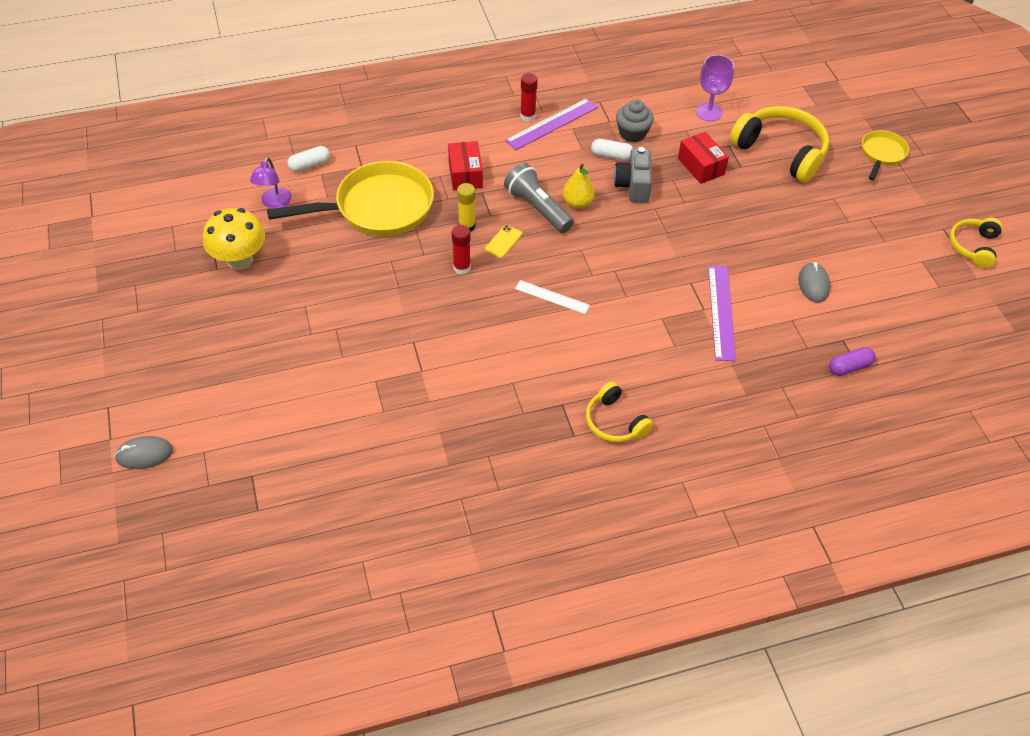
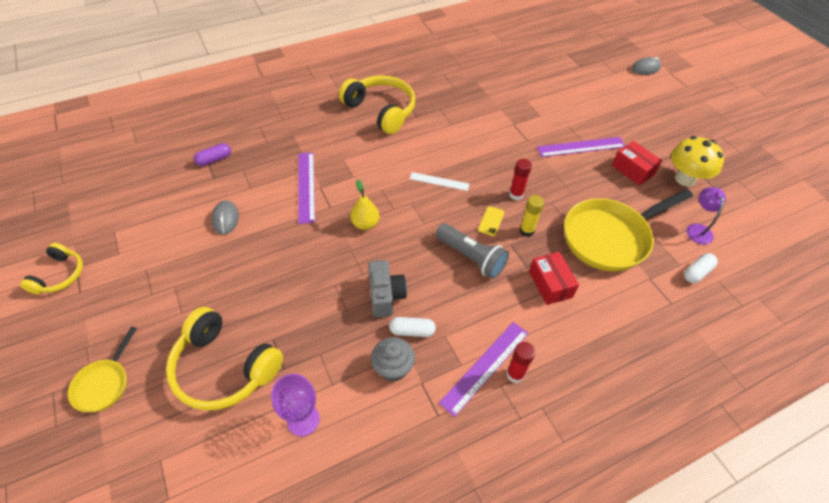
camera: 170 degrees right, 0 degrees up
yellow pear [563,164,595,209] -> yellow pear moved to [350,180,380,230]
yellow headphones [586,382,653,442] -> yellow headphones [339,75,415,134], size x1.75
red box [678,132,729,184] -> red box moved to [612,141,662,186]
none -> purple ruler [537,137,625,157]

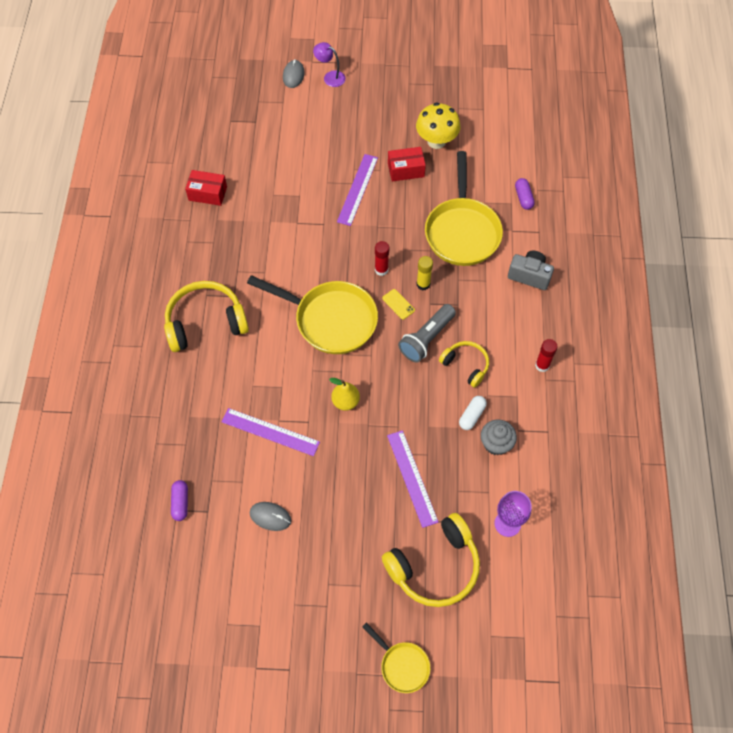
camera: 60 degrees left, 10 degrees up
yellow headphones [20,243,83,295] -> yellow headphones moved to [439,341,489,388]
grey camera [368,260,407,317] -> grey camera moved to [508,251,554,290]
white ruler [410,172,470,191] -> yellow pan [247,275,378,354]
grey flashlight [436,223,509,279] -> grey flashlight turned 150 degrees clockwise [398,304,456,363]
purple ruler [439,322,528,417] -> purple ruler moved to [387,430,439,528]
red box [529,252,579,305] -> red box moved to [185,170,227,206]
white capsule [684,253,718,283] -> purple capsule [515,178,535,210]
purple lamp [686,187,726,245] -> purple lamp moved to [313,42,346,87]

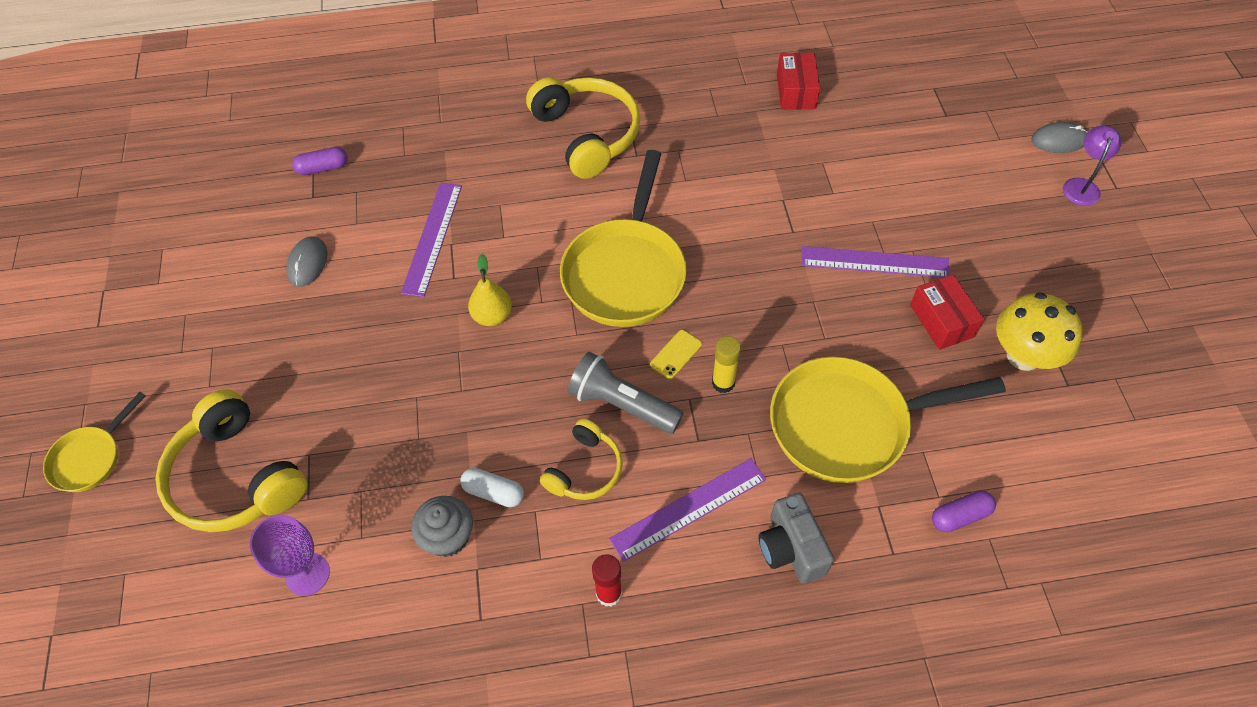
camera: 80 degrees right, 5 degrees down
red glue stick [375,241,389,276] -> none
purple ruler [387,430,439,528] -> purple ruler moved to [609,458,766,562]
grey camera [508,251,554,290] -> grey camera turned 150 degrees clockwise [759,493,834,583]

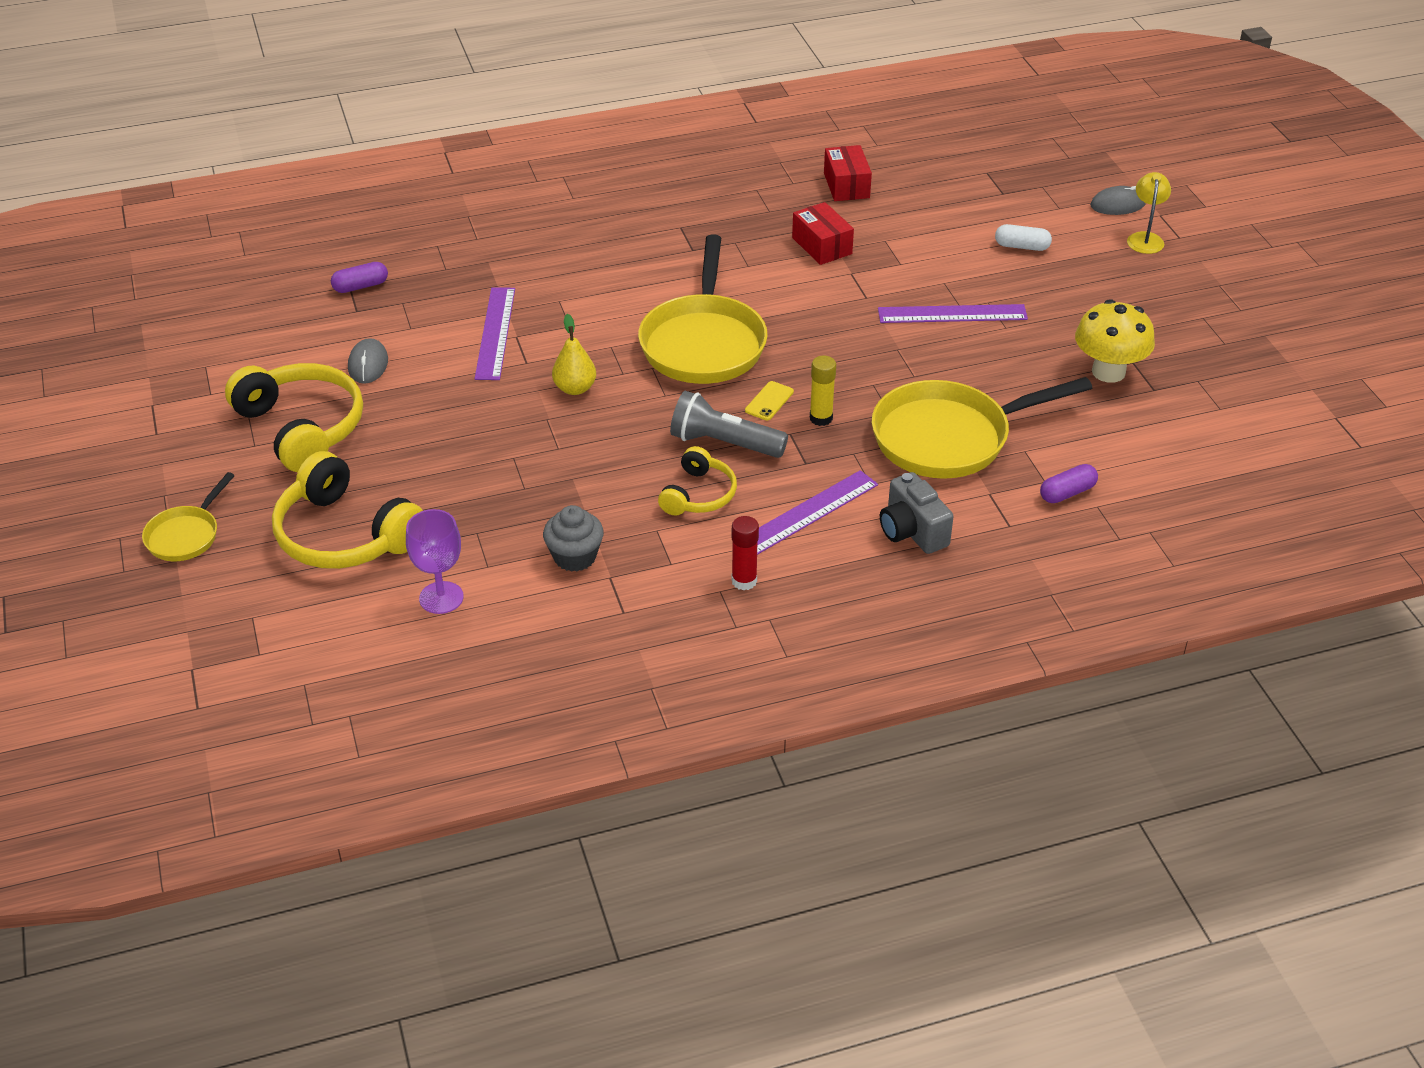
camera: 10 degrees left, 15 degrees down
white capsule [460,468,524,507] -> white capsule moved to [995,224,1052,251]
yellow headphones [526,77,640,179] -> yellow headphones moved to [225,363,363,472]
red box [910,274,984,350] -> red box moved to [792,202,854,265]
purple lamp [1063,126,1121,206] -> yellow lamp [1127,172,1171,254]

